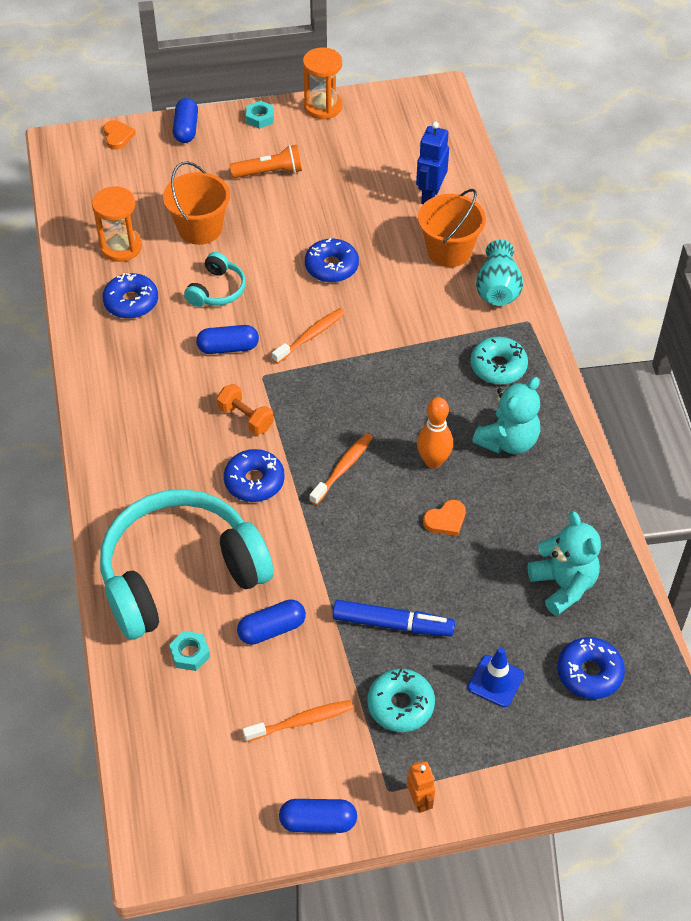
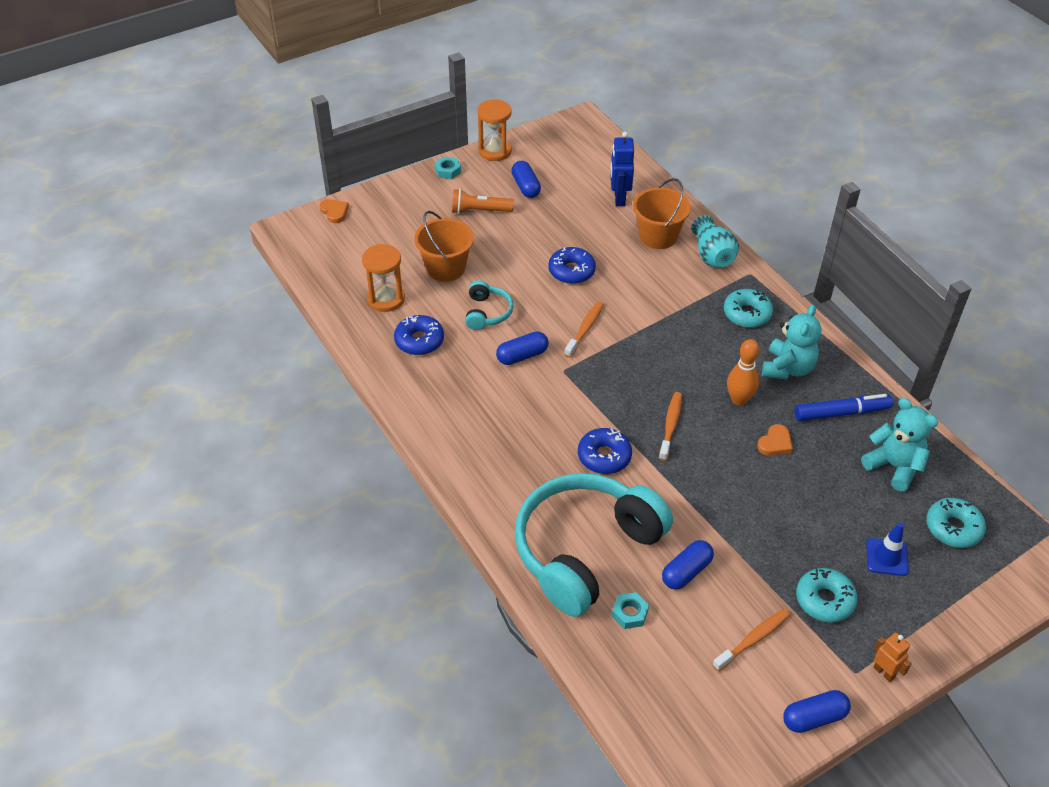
camera: 20 degrees left, 5 degrees down
blue capsule [173,98,198,143] -> blue capsule moved to [511,161,541,198]
orange dumbbell [216,384,274,435] -> none
orange flashlight [230,145,302,178] -> orange flashlight turned 150 degrees counterclockwise [452,189,514,214]
blue marker [333,600,455,636] -> blue marker moved to [795,394,893,421]
blue donut [558,637,625,699] -> turquoise donut [926,498,986,548]

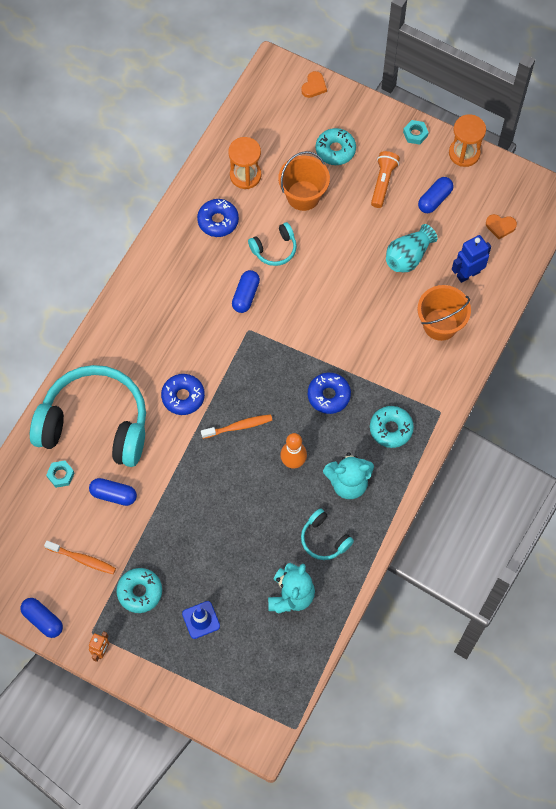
camera: 60 degrees right, 20 degrees up
orange flashlight [452,189,514,214] -> orange flashlight turned 45 degrees clockwise [371,151,400,208]
blue capsule [496,331,548,365] -> blue capsule turned 75 degrees clockwise [232,270,260,313]
blue donut [548,247,596,284] -> blue donut moved to [308,373,351,414]
orange toothbrush [564,301,604,358] -> none
turquoise vase [691,215,739,268] -> turquoise vase moved to [386,224,438,272]
orange heart [757,424,793,456] -> orange heart moved to [486,214,517,239]
blue marker [795,394,893,421] -> turquoise headphones [301,508,354,560]
turquoise donut [926,498,986,548] -> turquoise donut moved to [316,128,356,165]

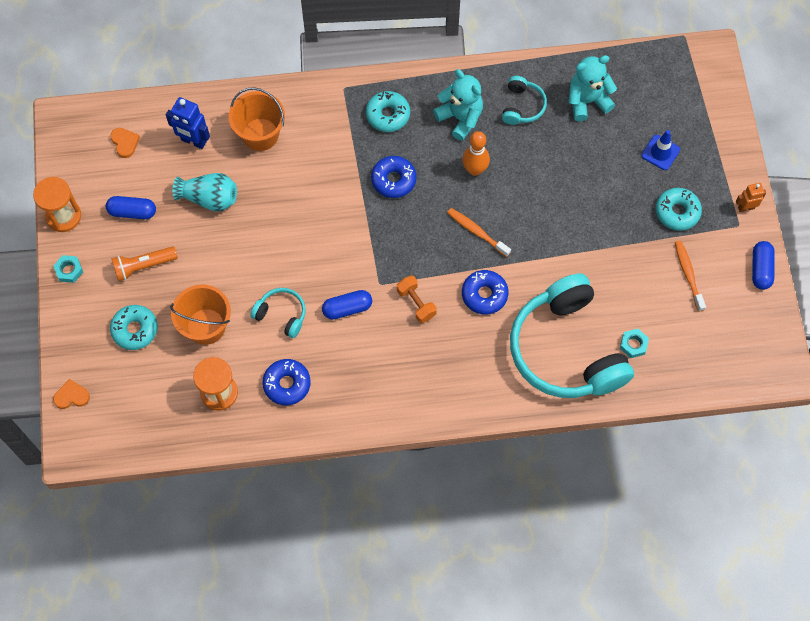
camera: 125 degrees left, 0 degrees up
blue capsule [89,478,137,506] -> none
none -> orange dumbbell [397,275,437,323]

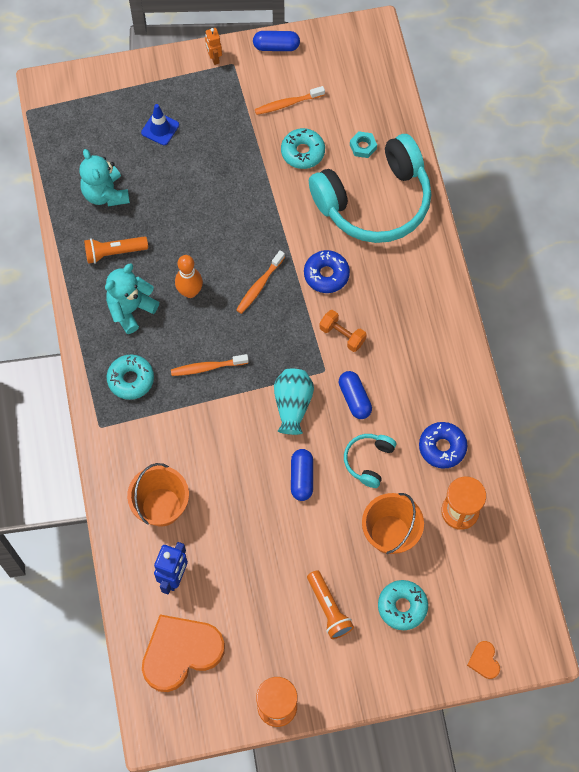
camera: 95 degrees left, 0 degrees up
turquoise nut [53,255,83,283] -> none
blue capsule [106,196,156,219] -> blue capsule moved to [291,449,313,501]
orange heart [110,128,140,158] -> orange heart [142,614,225,692], size x2.32
turquoise vase [173,173,237,212] -> turquoise vase moved to [274,369,314,435]
blue donut [371,156,417,198] -> orange toothbrush [171,354,249,376]
orange dumbbell [397,275,437,323] -> orange dumbbell turned 75 degrees clockwise [319,310,367,352]
turquoise headphones [502,76,547,125] -> orange flashlight [84,236,148,264]
turquoise donut [656,188,702,231] -> turquoise donut moved to [281,128,325,169]

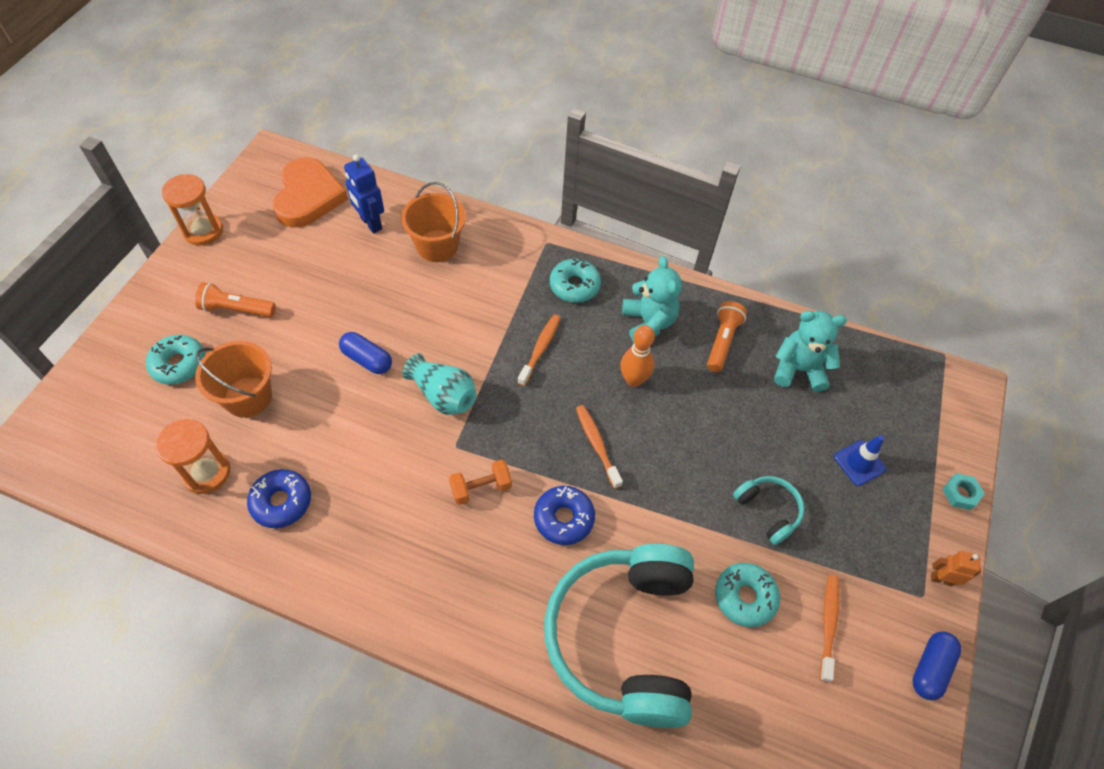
camera: 120 degrees right, 10 degrees down
blue capsule [339,371,372,419] -> none
turquoise headphones [344,434,396,488] -> turquoise headphones moved to [733,476,805,545]
turquoise nut [350,131,377,158] -> turquoise nut moved to [942,473,985,510]
orange heart [467,641,500,679] -> none

